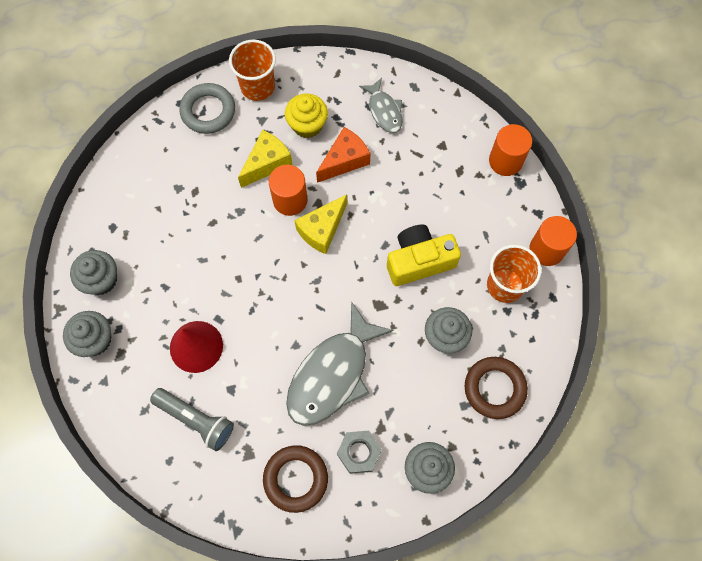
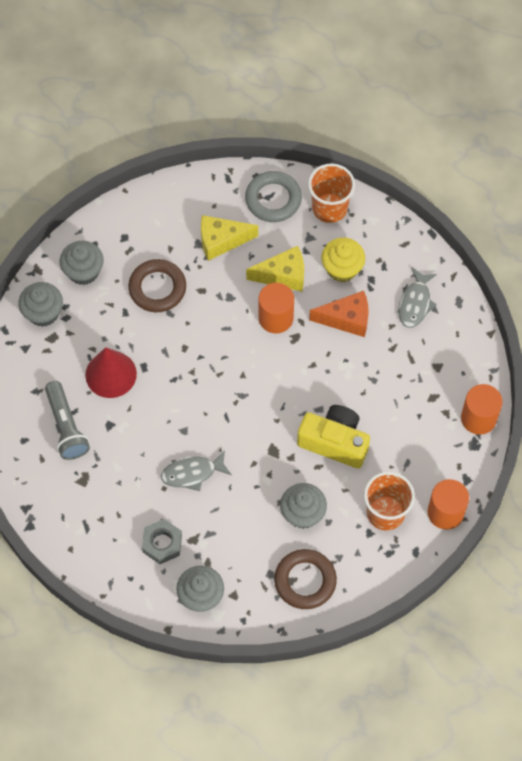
camera: 40 degrees right, 5 degrees down
brown ring [263,445,328,513] -> brown ring moved to [128,259,186,312]
grey fish [286,301,394,426] -> grey fish [161,450,232,491], size x0.54
yellow cheese [294,195,347,254] -> yellow cheese moved to [201,215,258,261]

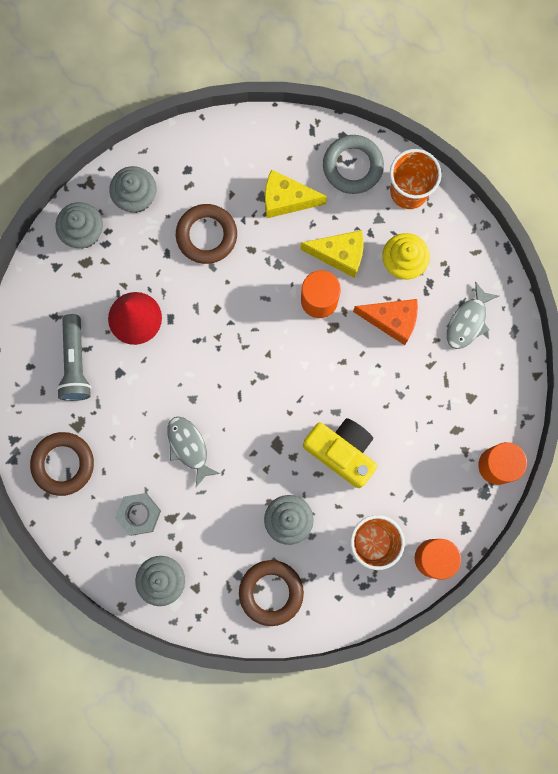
camera: 15 degrees right, 15 degrees up
grey fish [161,450,232,491] -> grey fish turned 60 degrees clockwise [167,417,221,487]
none -> brown ring [30,432,94,496]

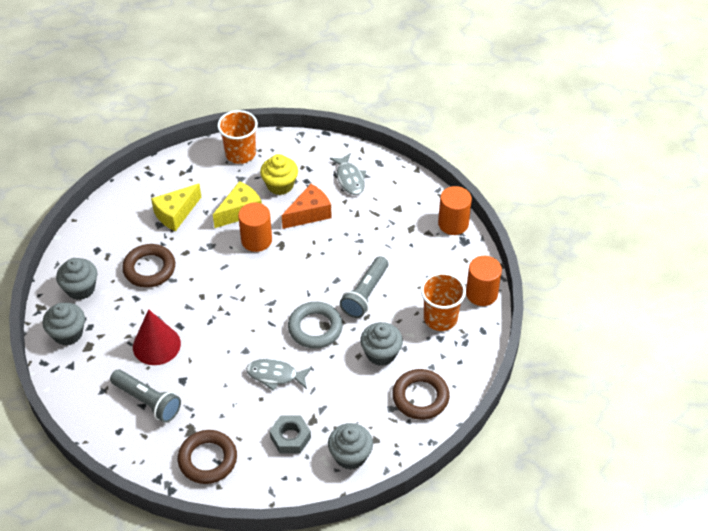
camera: 50 degrees left, 30 degrees down
yellow camera [303,418,377,488] -> grey flashlight [340,256,388,318]
grey ring [323,135,384,194] -> grey ring moved to [288,302,343,348]

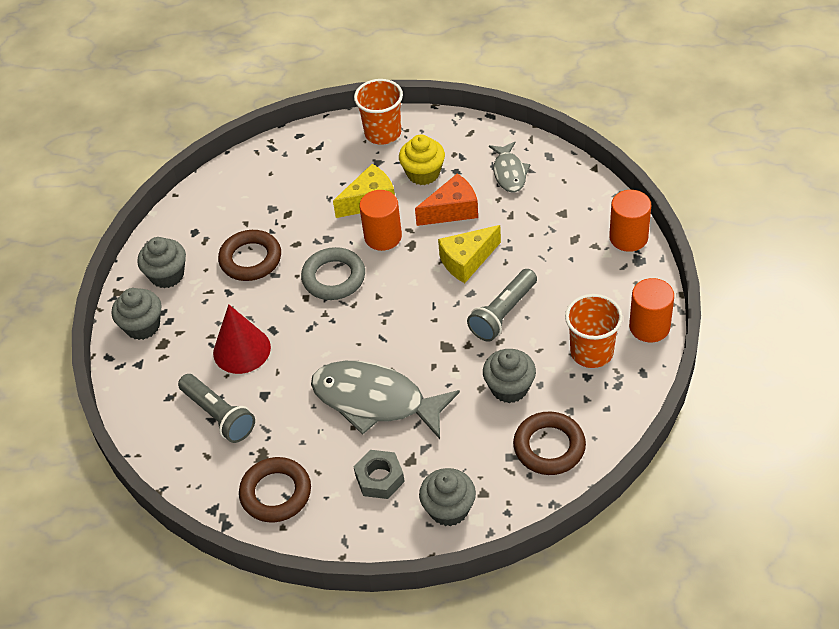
camera: 15 degrees right, 0 degrees up
yellow cheese [151,183,201,231] -> yellow cheese moved to [438,225,501,283]
grey fish [246,359,312,390] -> grey fish [311,361,460,439], size x1.86
grey ring [288,302,343,348] -> grey ring moved to [301,247,365,300]

